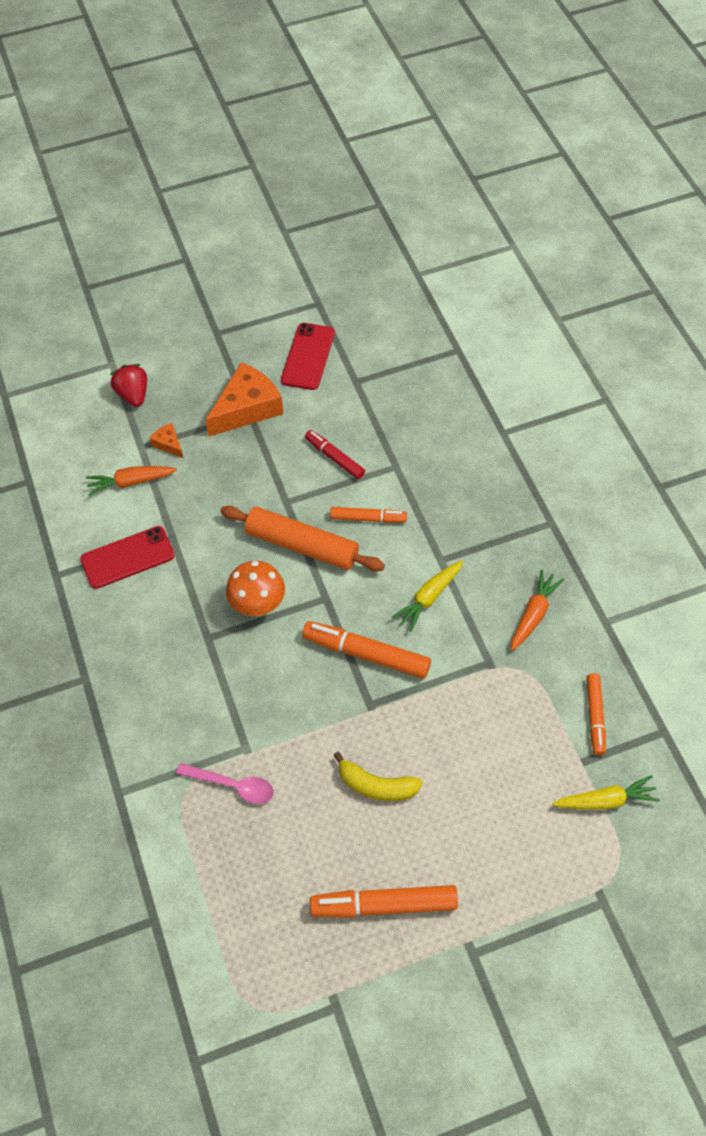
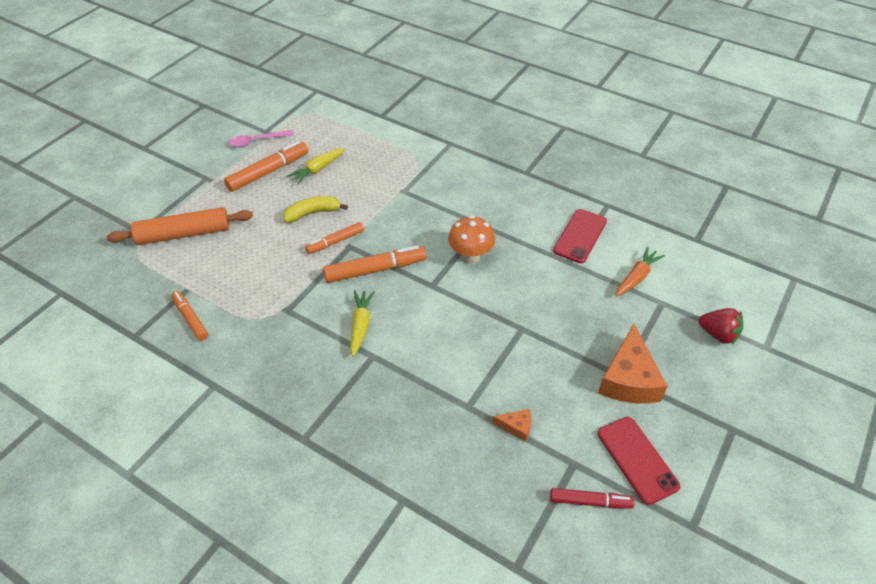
camera: 140 degrees right, 10 degrees down
orange cheese [149,423,183,458] -> orange cheese moved to [492,409,531,442]
pink spoon [176,763,274,804] -> pink spoon moved to [229,130,294,147]
orange rolling pin [220,506,385,571] -> orange rolling pin moved to [106,207,253,245]
red marker [305,430,365,479] -> red marker moved to [550,488,634,509]
orange marker [330,507,407,523] -> orange marker moved to [305,222,364,254]
orange carrot [511,569,564,651] -> none
yellow carrot [552,775,660,810] -> yellow carrot moved to [287,148,345,185]

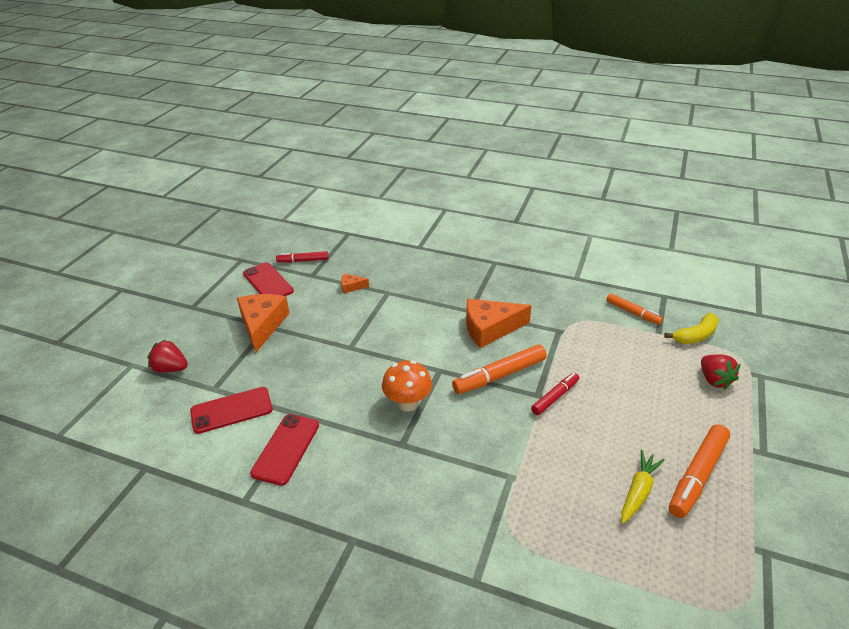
camera: 170 degrees right, 10 degrees down
orange rolling pin [106,207,253,245] -> red strawberry [701,354,741,389]
pink spoon [229,130,294,147] -> none
yellow banana [283,196,348,223] -> yellow banana moved to [664,313,719,344]
orange marker [305,222,364,254] -> red marker [531,373,579,415]
yellow carrot [350,290,375,357] -> orange cheese [466,299,532,348]
orange carrot [616,246,665,296] -> red phone [190,387,273,434]

